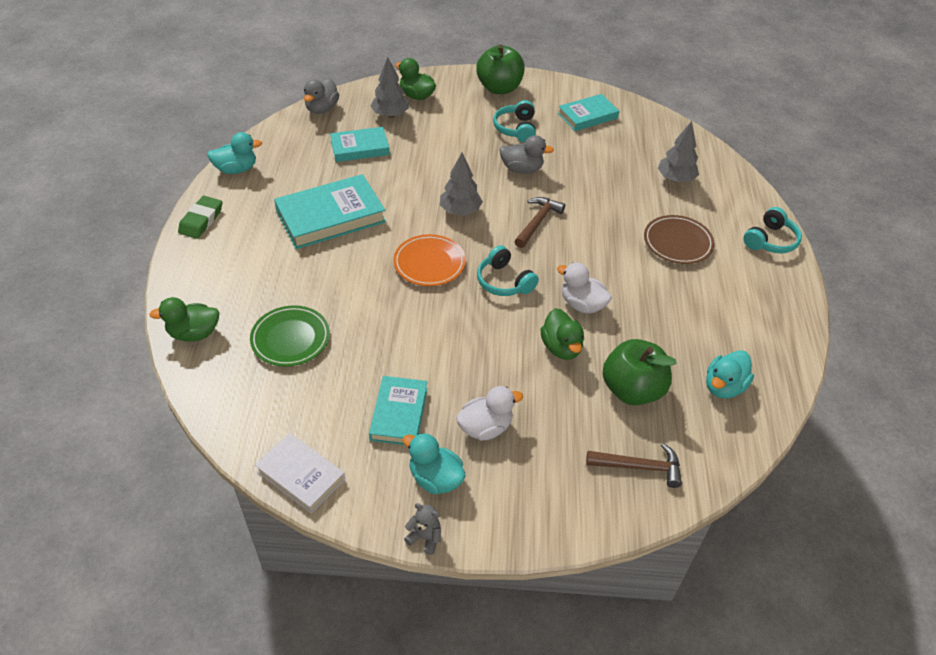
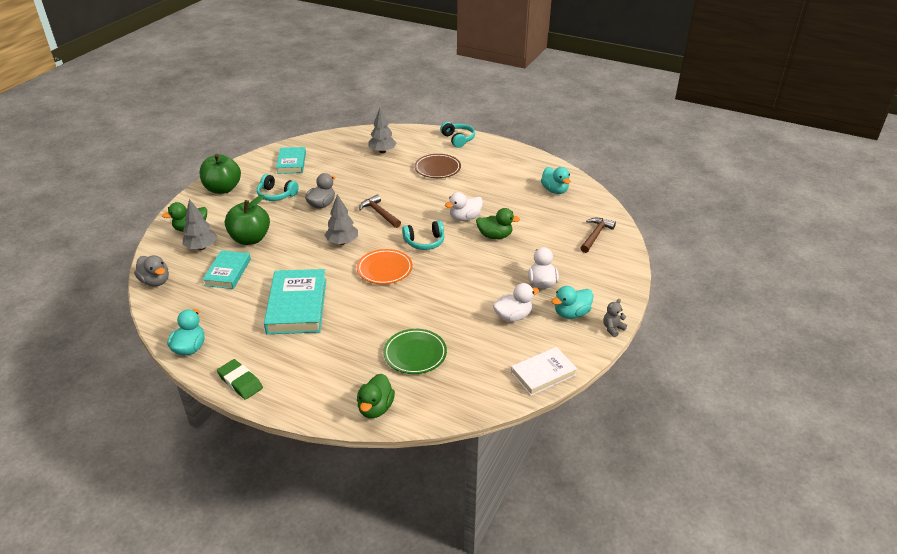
camera: 65 degrees left, 10 degrees down
turquoise book [369,376,428,445] -> white duck [493,283,539,322]
green apple [603,339,677,405] -> green apple moved to [225,195,270,245]

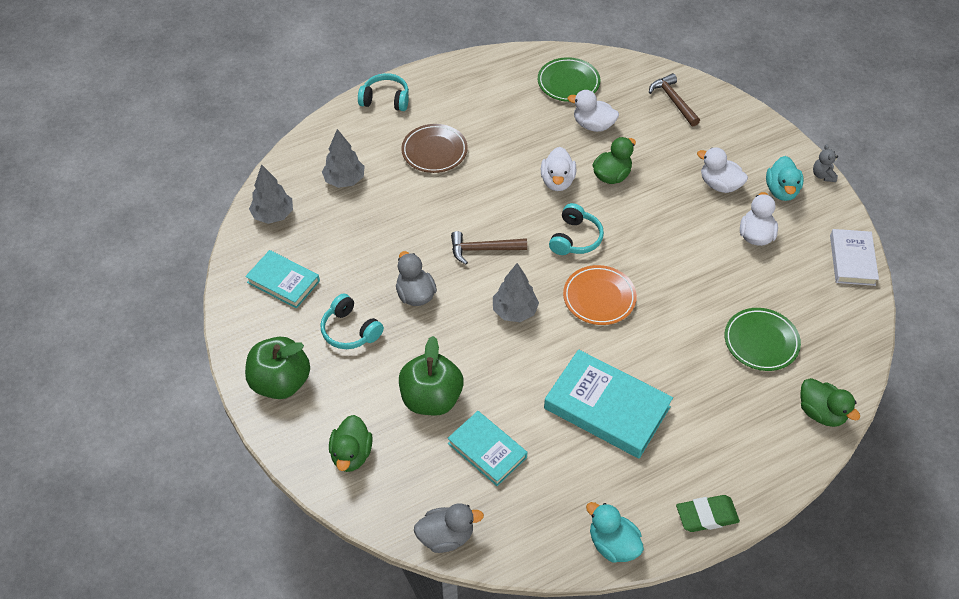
camera: 55 degrees left, 15 degrees up
grey tree [183,199,217,250] -> grey tree moved to [249,164,293,224]
turquoise headphones [257,174,299,201] -> turquoise headphones turned 75 degrees clockwise [320,293,384,349]
turquoise duck [541,167,571,194] -> green plate [538,57,600,102]
none -> white duck [568,90,619,132]

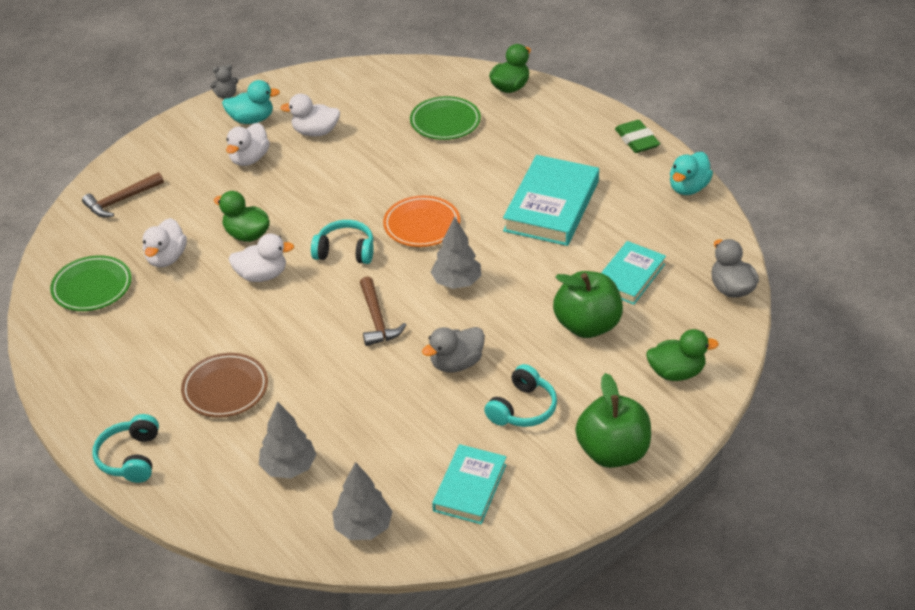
camera: 100 degrees left, 10 degrees down
white book [830,229,879,286] -> none

